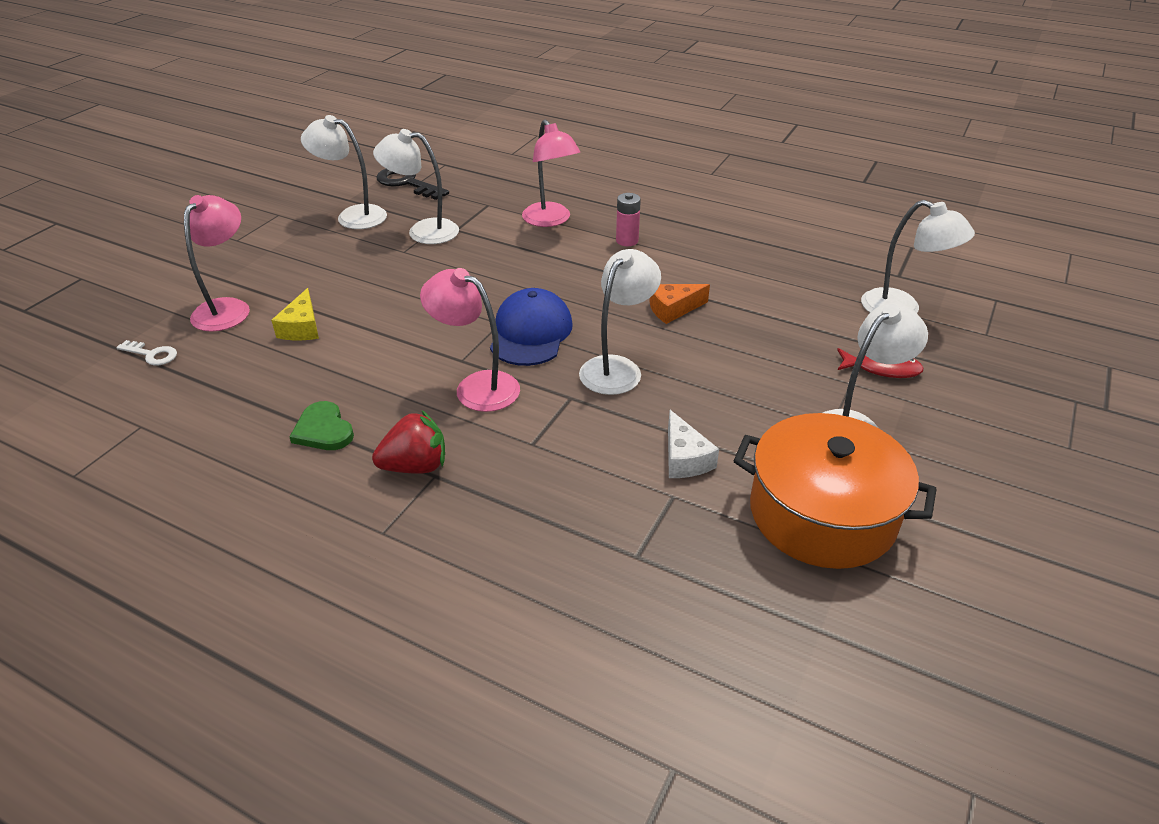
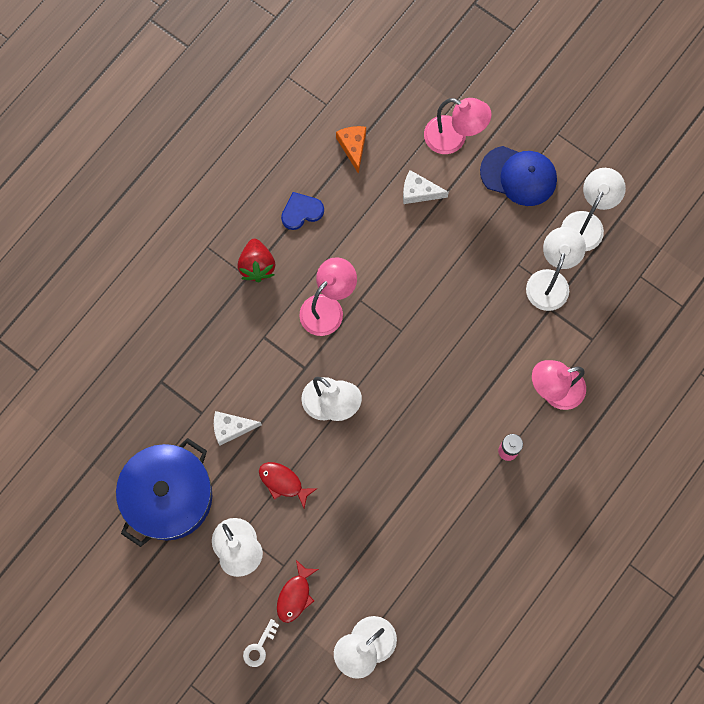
camera: 100 degrees right, 35 degrees up
white key [116,340,177,366] -> white key moved to [243,619,279,667]
yellow cheese [271,288,319,340] -> white cheese [403,170,449,204]
green heart [290,401,354,450] -> blue heart [281,192,324,230]
black key [376,169,449,200] -> none
blue cap [490,288,573,366] -> blue cap moved to [480,146,557,206]
orange cheese [650,284,710,324] -> orange cheese moved to [336,126,366,174]
orange pot [734,413,937,569] -> blue pot [116,438,212,547]
none -> red fish [259,462,318,508]

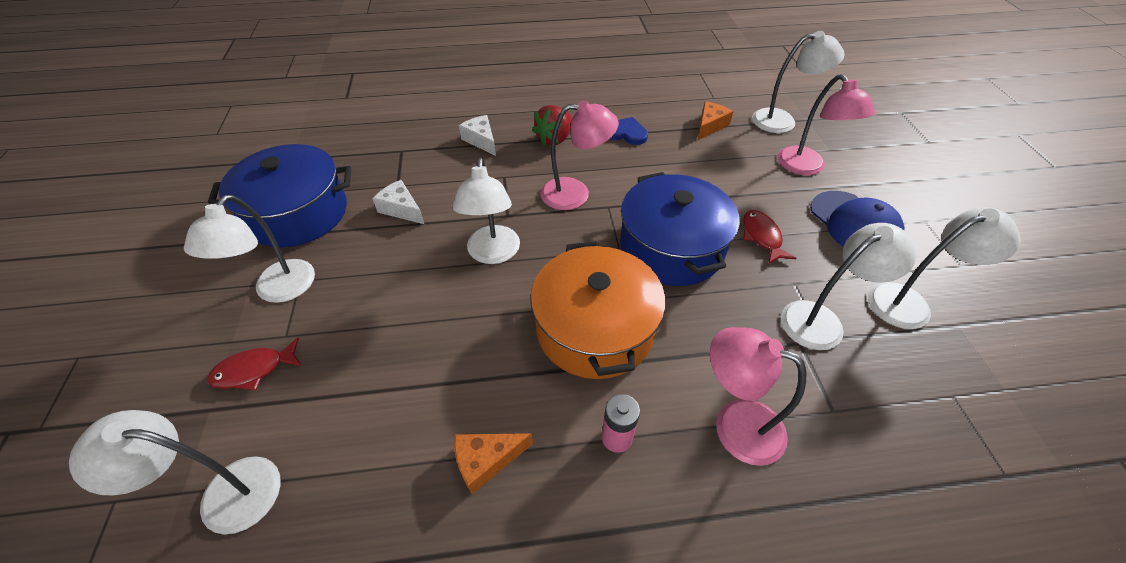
camera: 45 degrees right, 25 degrees down
white key [243,619,279,667] -> none
red fish [259,462,318,508] -> red fish moved to [743,210,796,264]
white cheese [403,170,449,204] -> white cheese moved to [459,115,496,156]
none -> orange cheese [454,433,533,494]
none -> orange pot [531,241,665,379]
none -> blue pot [620,172,740,286]
none -> white lamp [752,31,845,133]

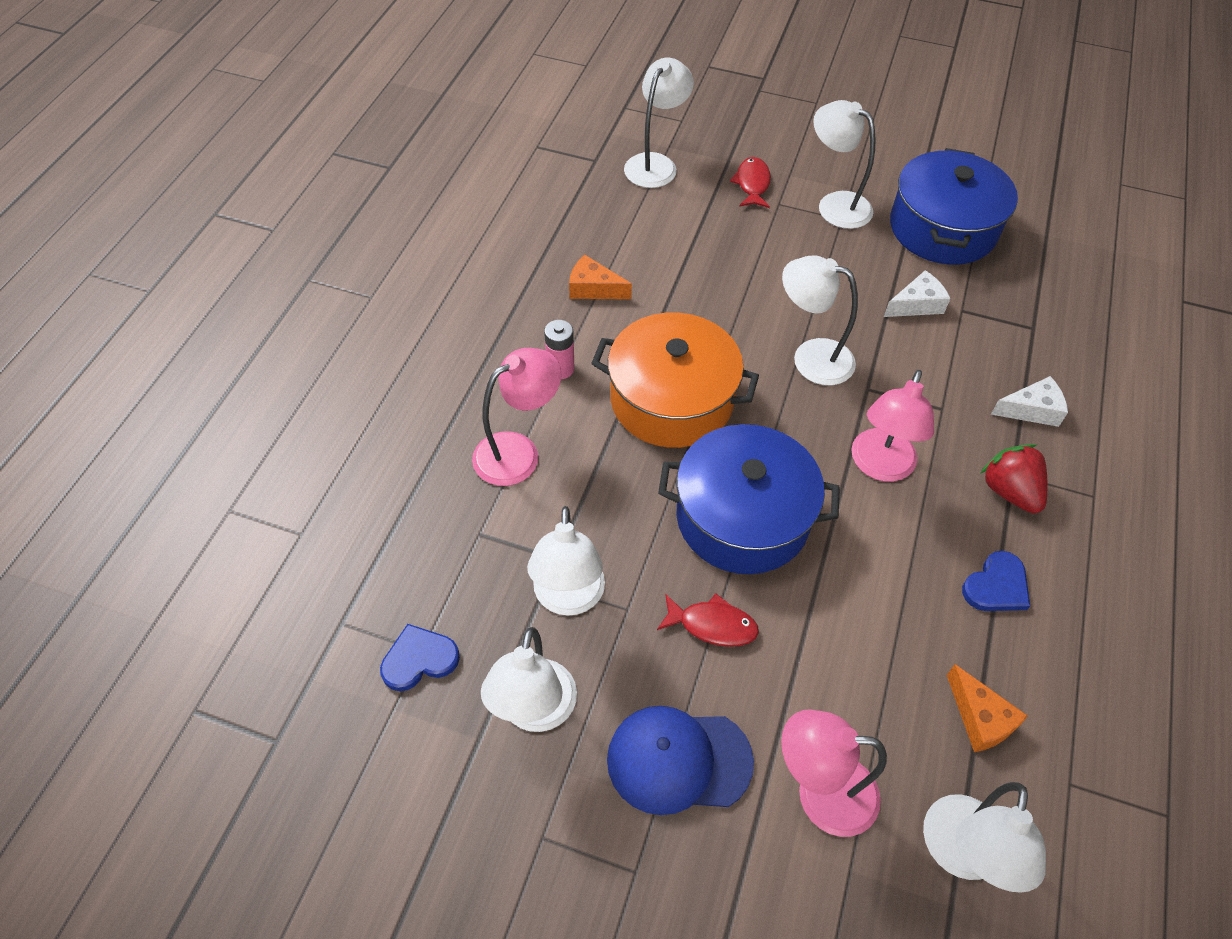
camera: 115 degrees right, 5 degrees up
orange cheese [454,433,533,494] -> orange cheese turned 75 degrees counterclockwise [569,255,632,299]
none -> blue heart [380,624,460,691]

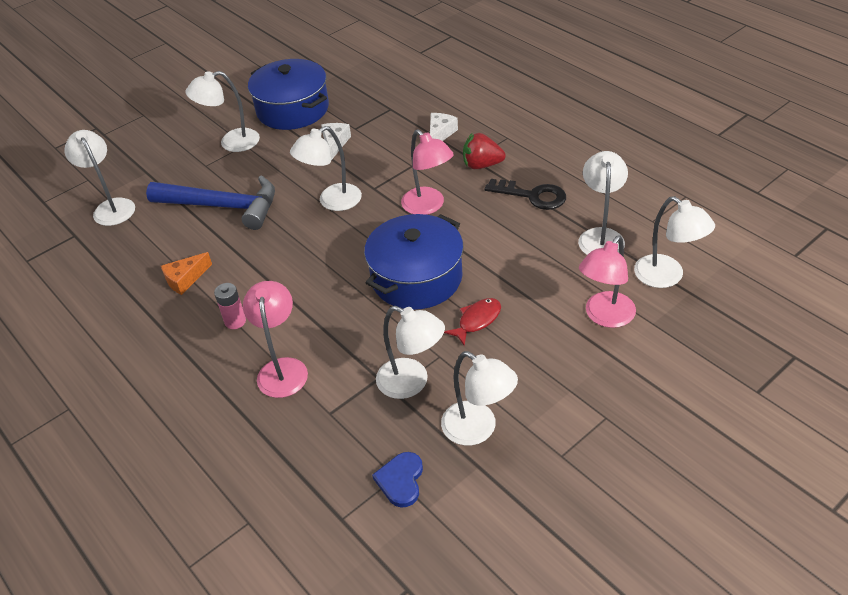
camera: 55 degrees left, 10 degrees down
orange pot [591,313,759,448] -> none
blue cap [607,706,754,815] -> none
red fish [730,157,771,208] -> none
orange cheese [947,664,1028,752] -> white lamp [578,151,628,255]
blue heart [962,551,1030,611] -> black key [485,179,566,210]
none -> blue hammer [146,175,275,230]

